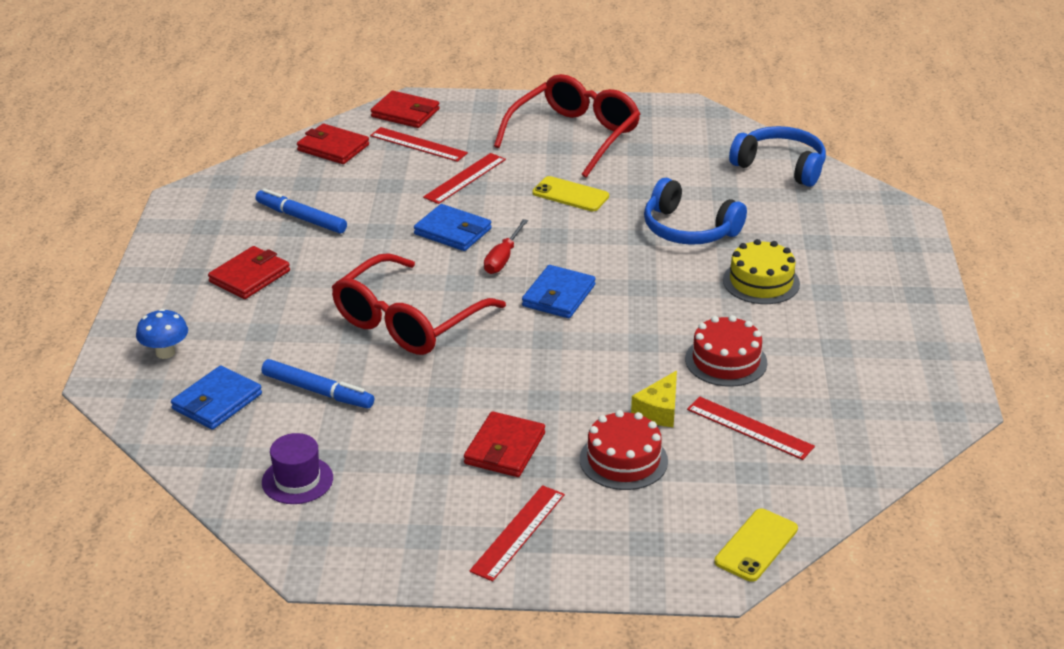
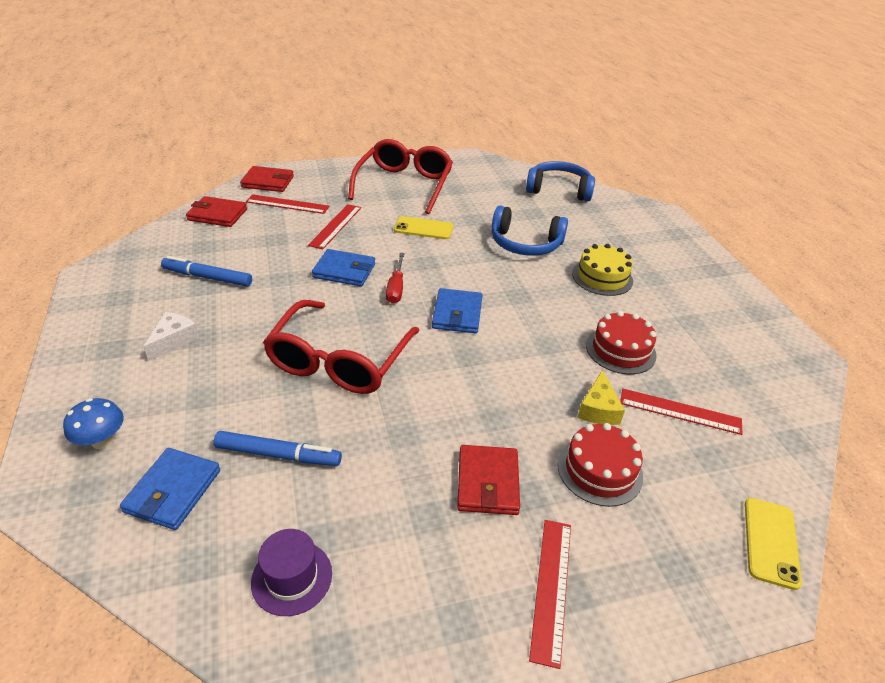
camera: 20 degrees left, 5 degrees up
red wallet [208,246,290,299] -> white cheese [143,312,199,361]

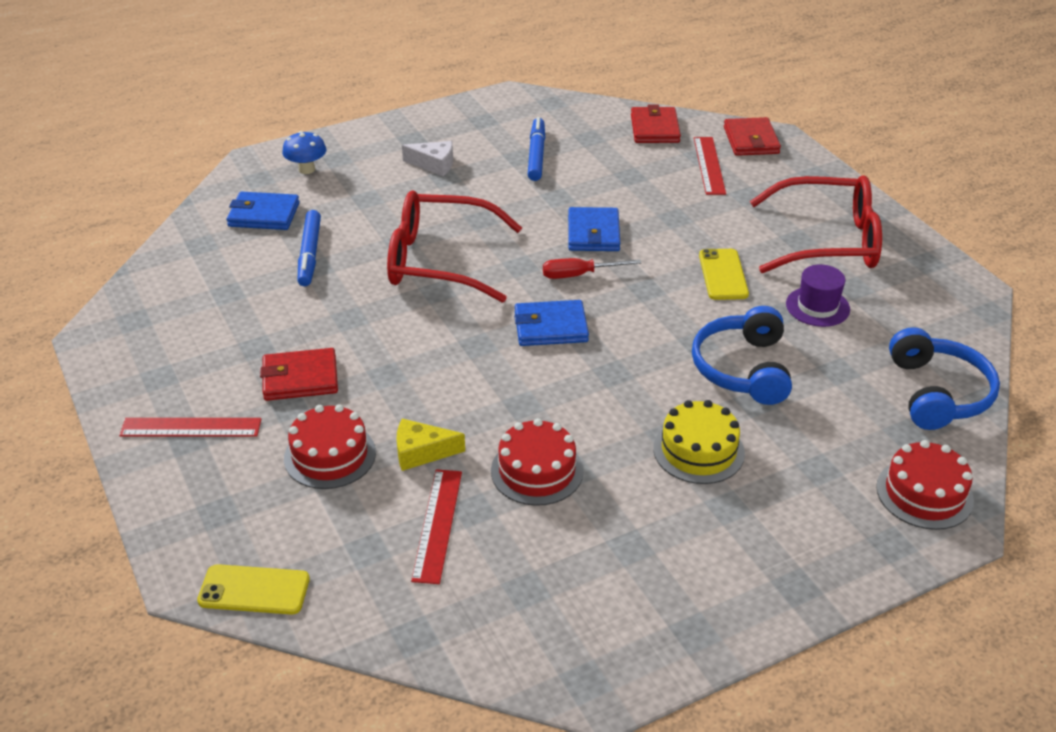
camera: 80 degrees right, 0 degrees up
purple hat [251,529,332,616] -> purple hat moved to [786,264,850,327]
red ruler [308,204,361,249] -> none
none -> red cake [876,440,974,530]

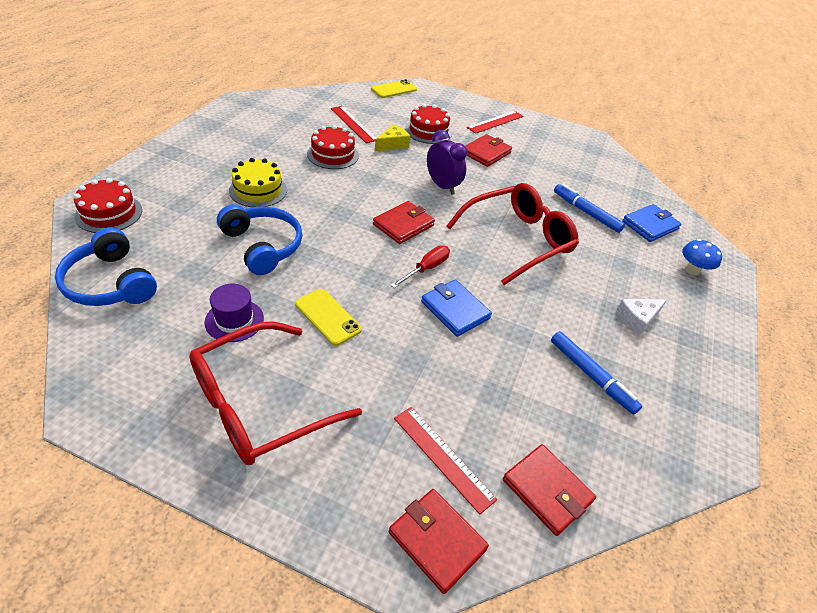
camera: 135 degrees right, 5 degrees up
blue wallet [514,300,589,346] -> red wallet [373,201,435,244]
none -> purple clock [427,130,467,195]

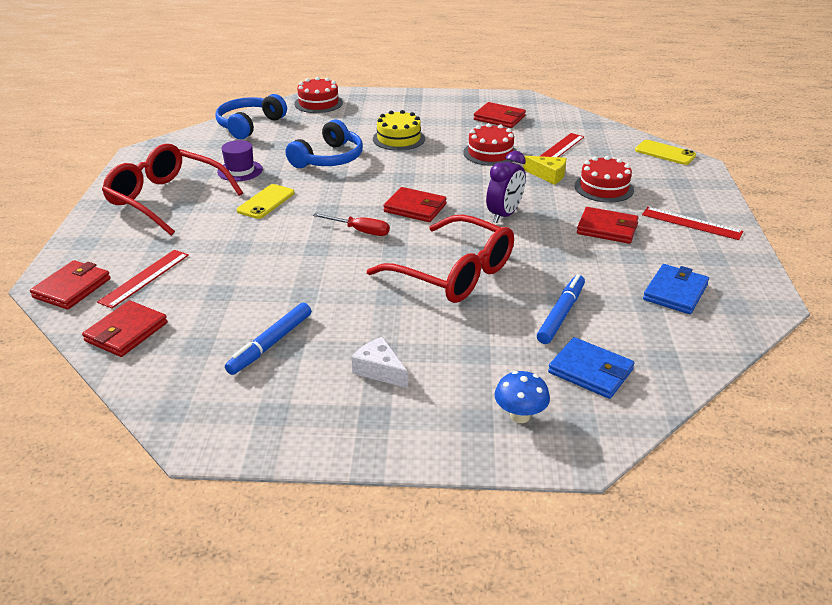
camera: 75 degrees right, 10 degrees down
blue wallet [421,279,492,337] -> blue wallet moved to [643,264,709,314]
none -> red wallet [474,102,526,128]

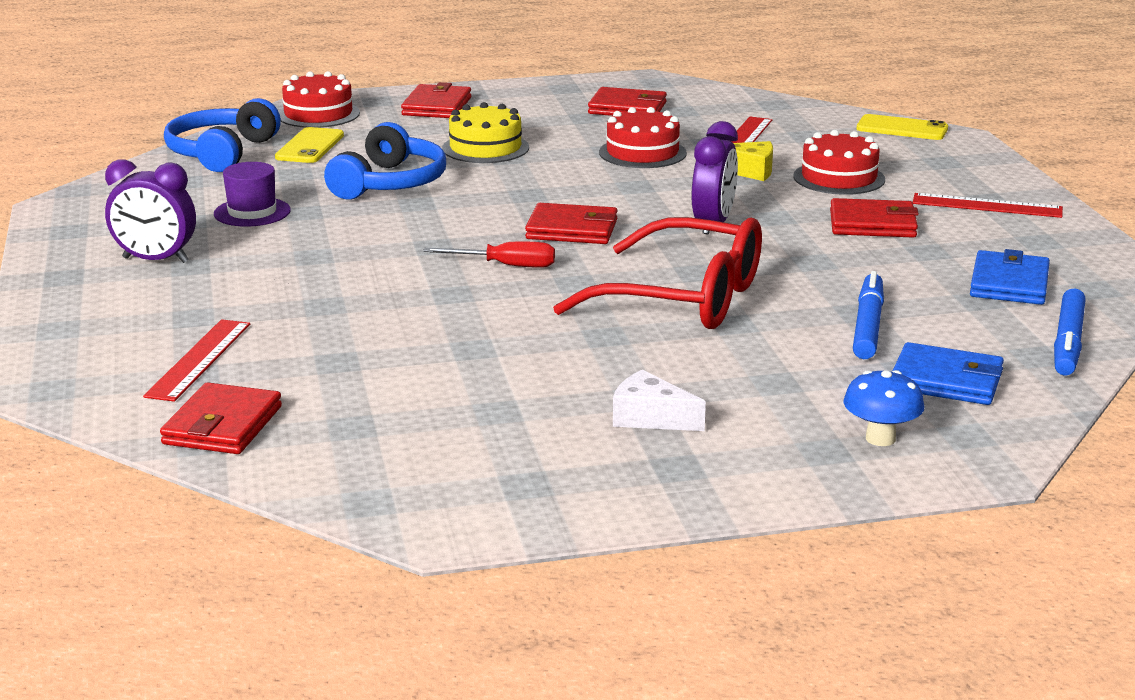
camera: 15 degrees left, 10 degrees down
red wallet [30,260,110,309] -> red wallet moved to [401,82,471,118]
red glasses [102,144,243,236] -> purple clock [105,159,196,263]
blue marker [225,303,311,375] -> blue marker moved to [1054,289,1086,375]
yellow phone [237,184,294,219] -> yellow phone moved to [275,127,344,163]

